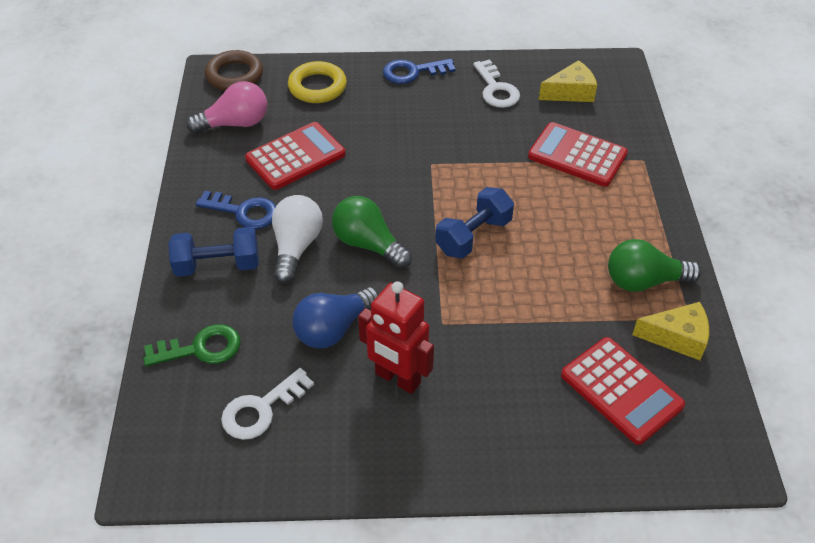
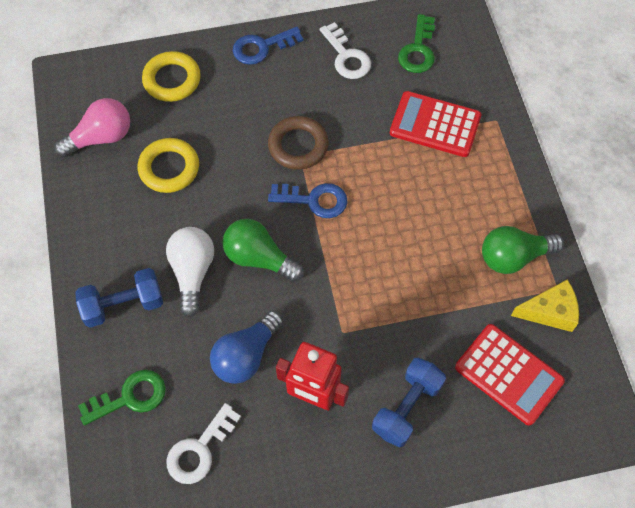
camera: 10 degrees left, 15 degrees up
blue key [196,191,276,229] -> blue key moved to [268,183,348,218]
brown ring [205,50,263,91] -> brown ring moved to [268,116,329,170]
red calculator [245,122,345,190] -> yellow ring [138,138,199,193]
blue dumbbell [435,187,514,259] -> blue dumbbell moved to [372,358,446,448]
yellow cheese [539,60,597,102] -> green key [398,14,435,73]

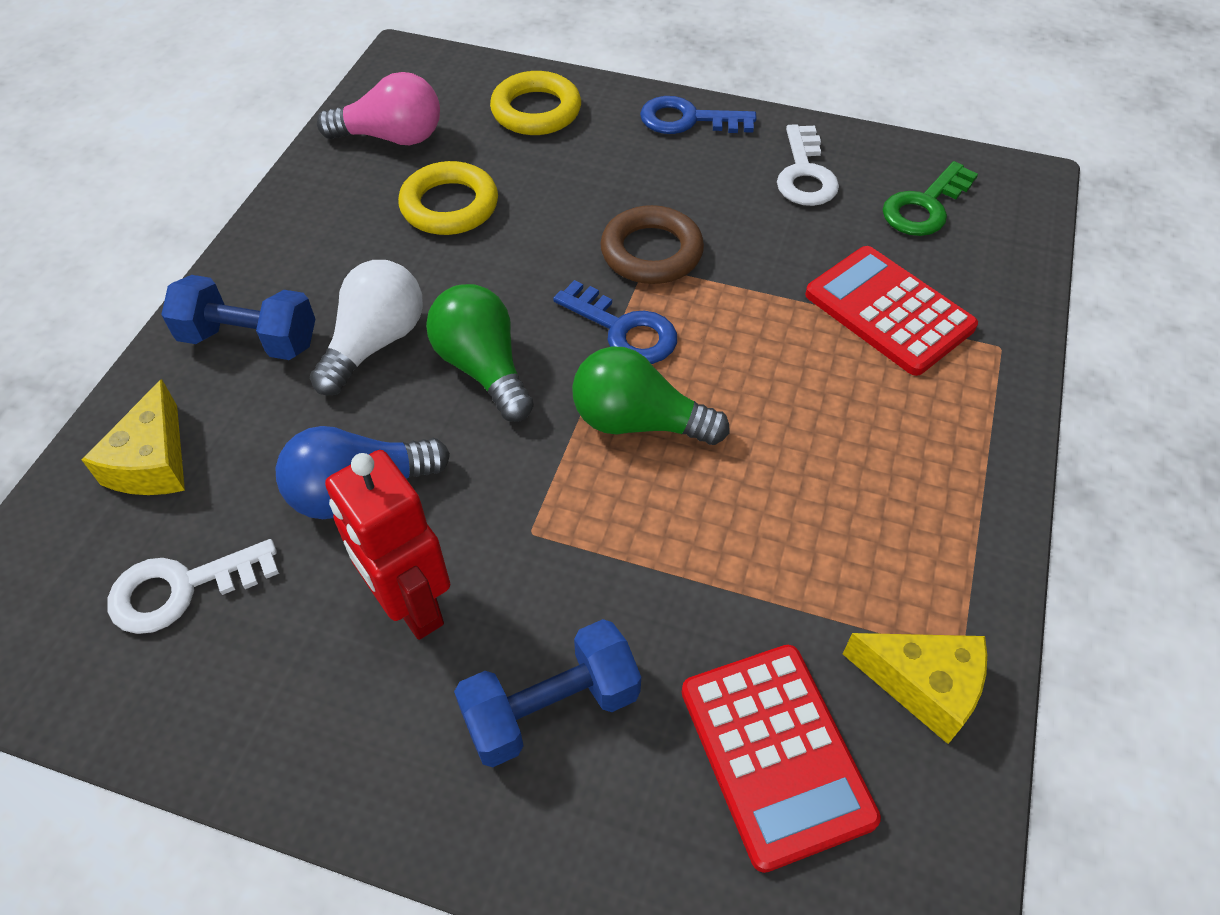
camera: 30 degrees right, 10 degrees down
green key [78,370,166,425] -> yellow cheese [82,379,185,495]
green light bulb [482,226,564,274] -> green light bulb moved to [572,346,729,445]

